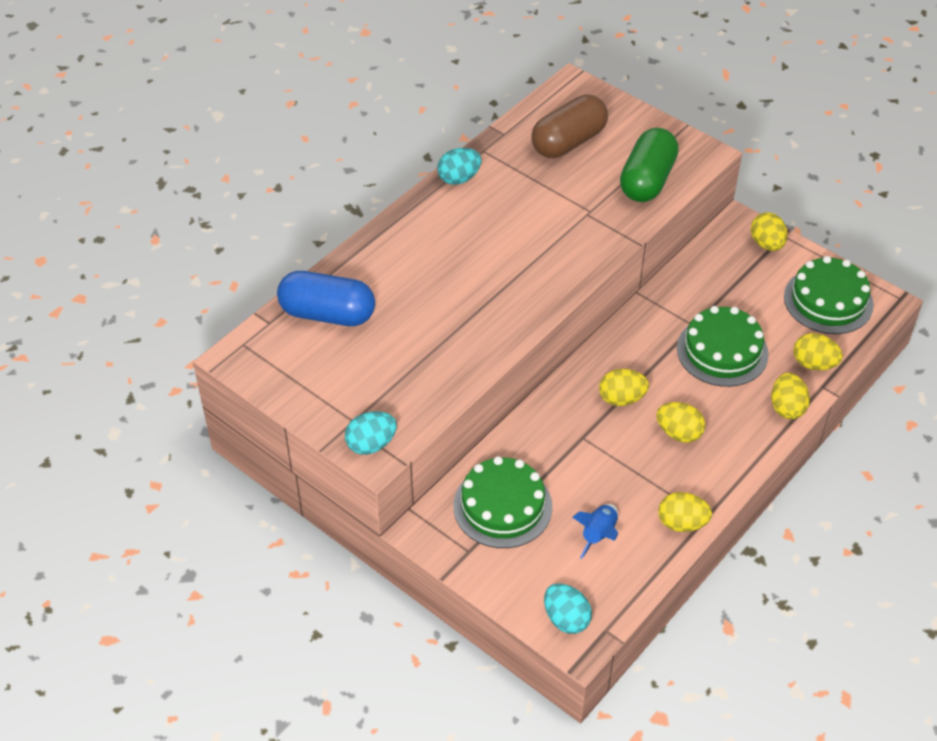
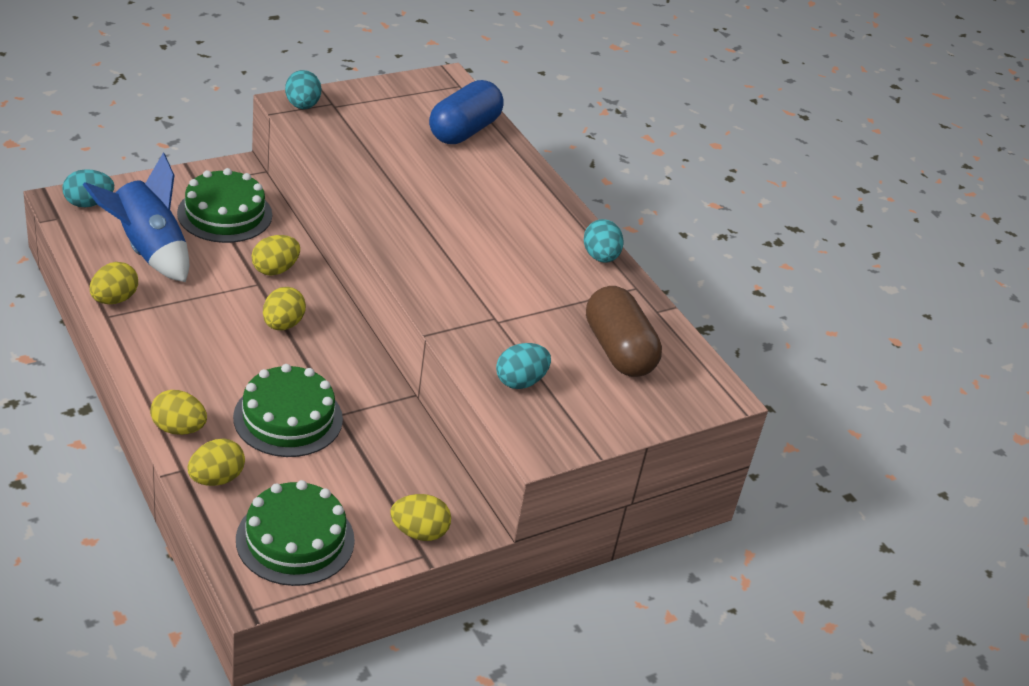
camera: 105 degrees right, 10 degrees down
blue rocket [572,504,618,559] -> blue rocket [83,153,189,282], size x1.92
green capsule [620,128,679,202] -> turquoise egg [496,343,551,389]
yellow egg [656,402,705,443] -> yellow egg moved to [252,235,300,276]

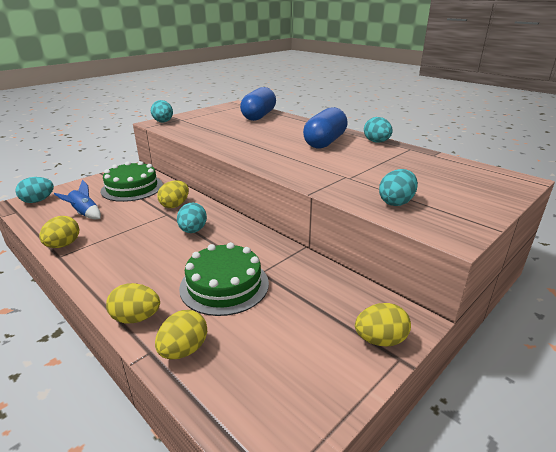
camera: 10 degrees left, 10 degrees down
blue rocket [83,153,189,282] -> blue rocket [54,179,101,219], size x0.52
green cake [236,480,355,586] -> none
yellow egg [263,287,306,330] -> turquoise egg [177,203,207,233]
brown capsule [586,286,662,377] -> none
none -> blue capsule [303,107,348,148]

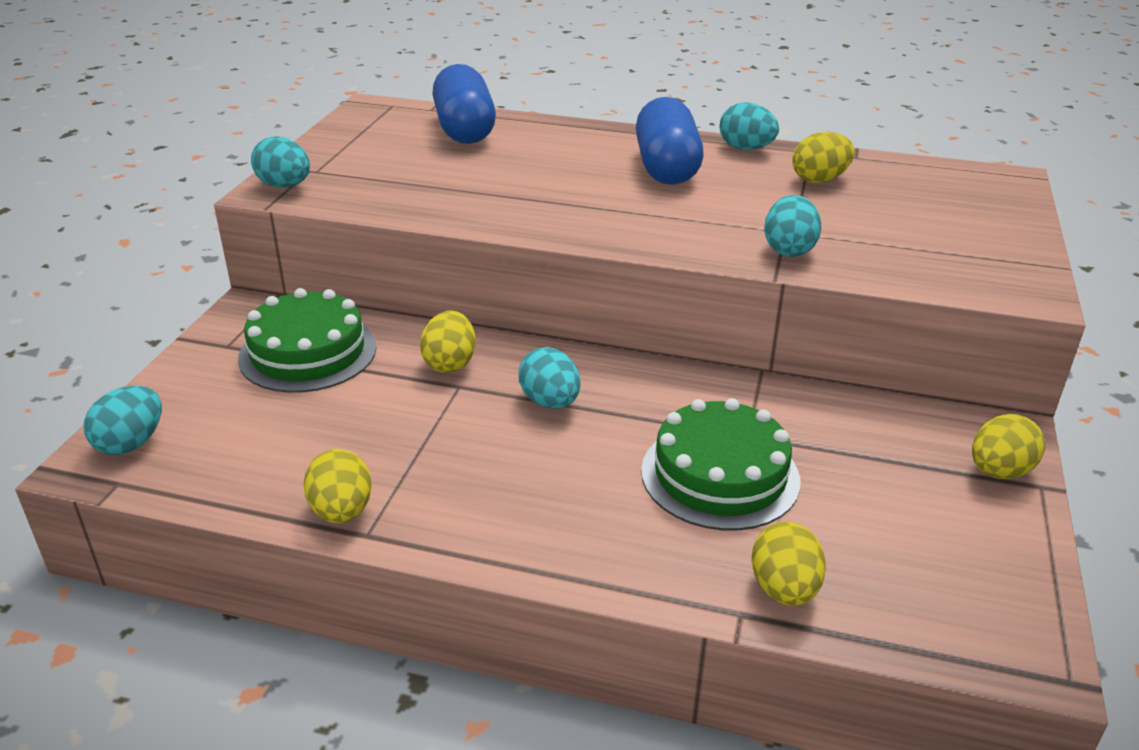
camera: 30 degrees left, 5 degrees up
blue rocket [54,179,101,219] -> none
yellow egg [106,283,160,323] -> yellow egg moved to [792,132,855,183]
turquoise egg [379,169,418,206] -> turquoise egg moved to [764,195,821,257]

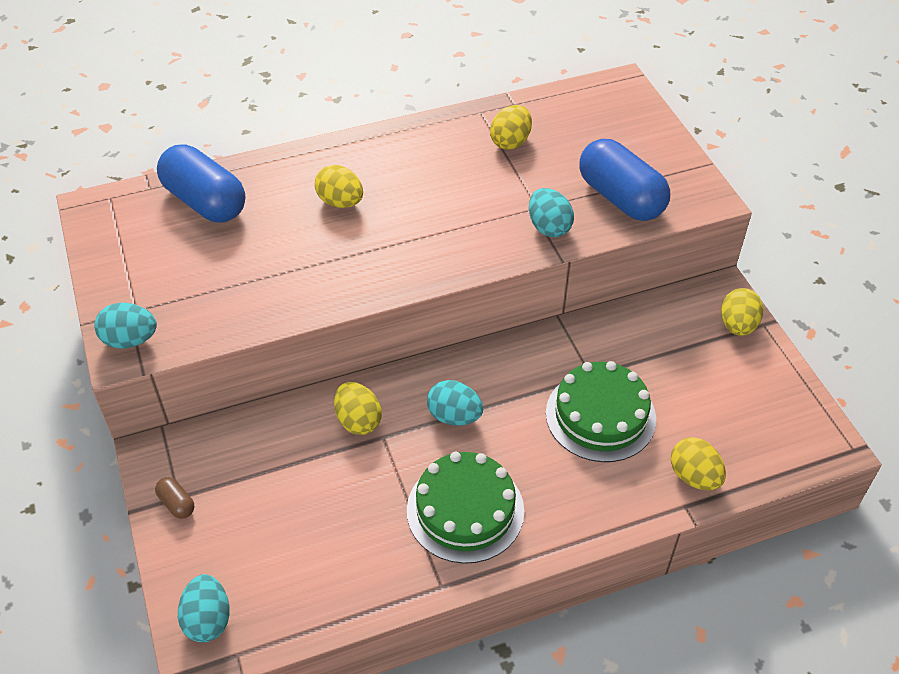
camera: 35 degrees left, 15 degrees up
green cake [238,288,377,393] -> green cake moved to [407,452,524,564]
yellow egg [304,449,372,523] -> yellow egg moved to [315,165,363,208]
blue capsule [636,97,704,185] -> blue capsule moved to [579,139,670,221]
turquoise egg [720,102,779,150] -> none
none -> brown capsule [155,477,194,519]

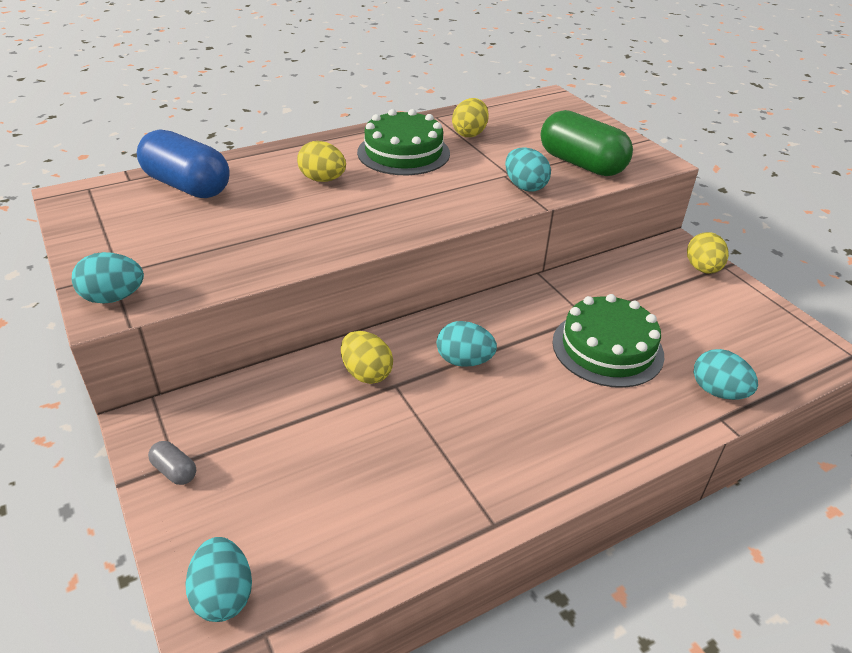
camera: 10 degrees left, 10 degrees down
brown capsule [155,477,194,519] -> grey capsule [148,441,196,485]
green cake [407,452,524,564] -> green cake moved to [357,109,450,175]
blue capsule [579,139,670,221] -> green capsule [541,110,633,176]
yellow egg [671,437,726,490] -> turquoise egg [694,349,758,400]

